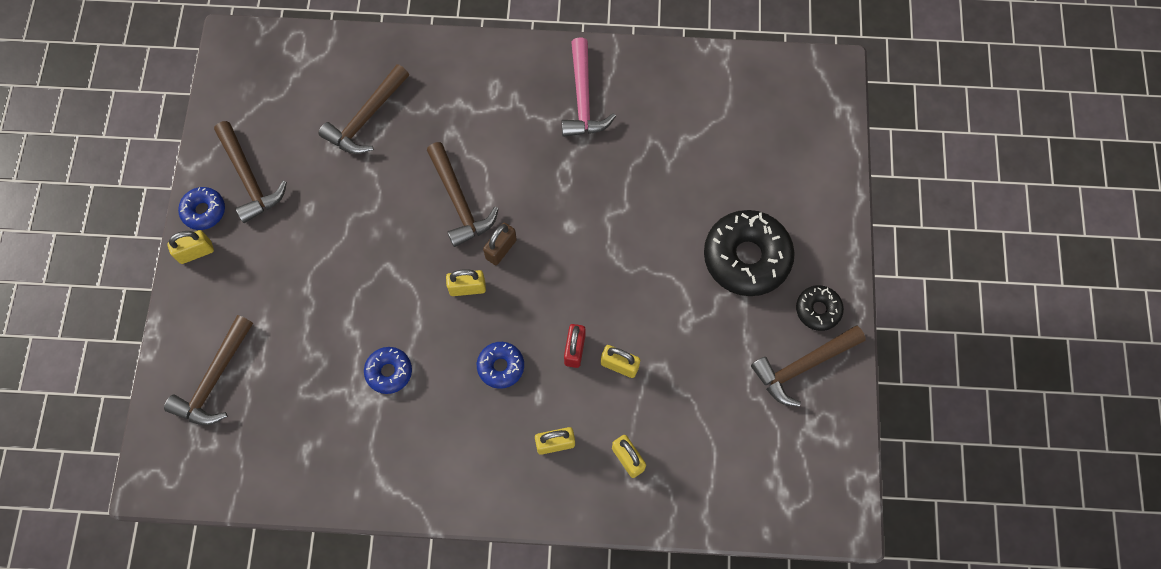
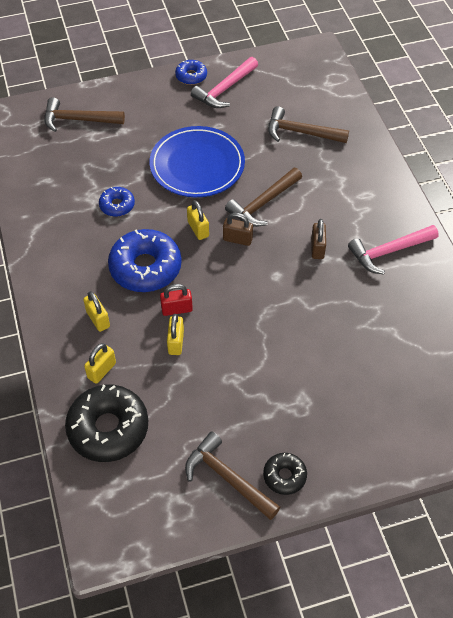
camera: 70 degrees right, 15 degrees down
yellow padlock [167,230,214,264] -> none
brown hammer [214,121,287,223] -> pink hammer [191,57,258,108]
blue donut [477,342,524,389] -> blue donut [108,229,182,292], size x1.94
black donut [704,210,795,296] -> black donut moved to [65,385,148,462]
none -> blue plate [150,126,245,197]
none -> brown padlock [311,219,326,259]

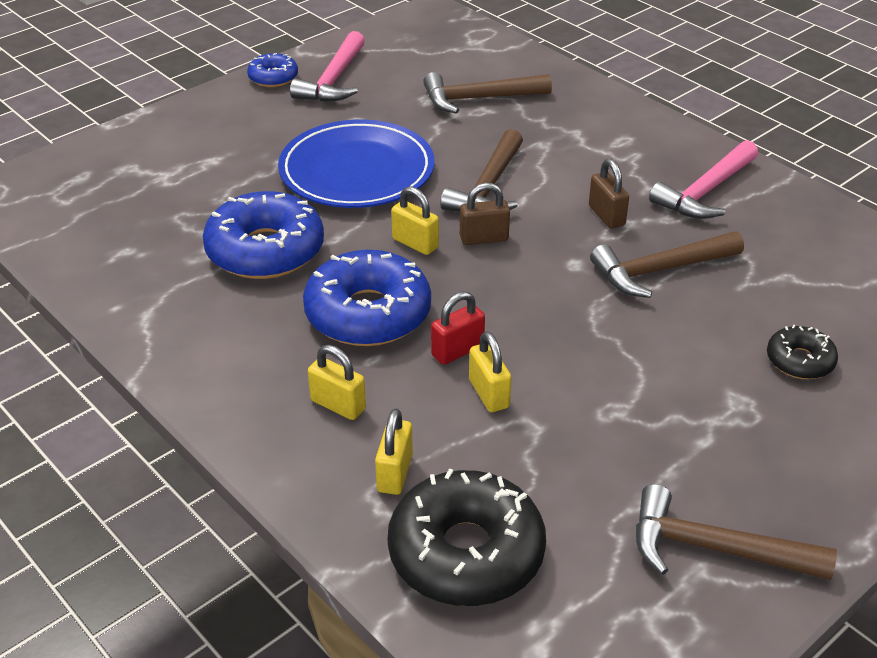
camera: 25 degrees left, 15 degrees down
brown hammer [44,97,125,132] -> brown hammer moved to [590,231,744,298]
blue donut [99,187,135,217] -> blue donut [203,191,324,279], size x1.94
black donut [263,453,307,495] -> black donut moved to [767,324,838,379]

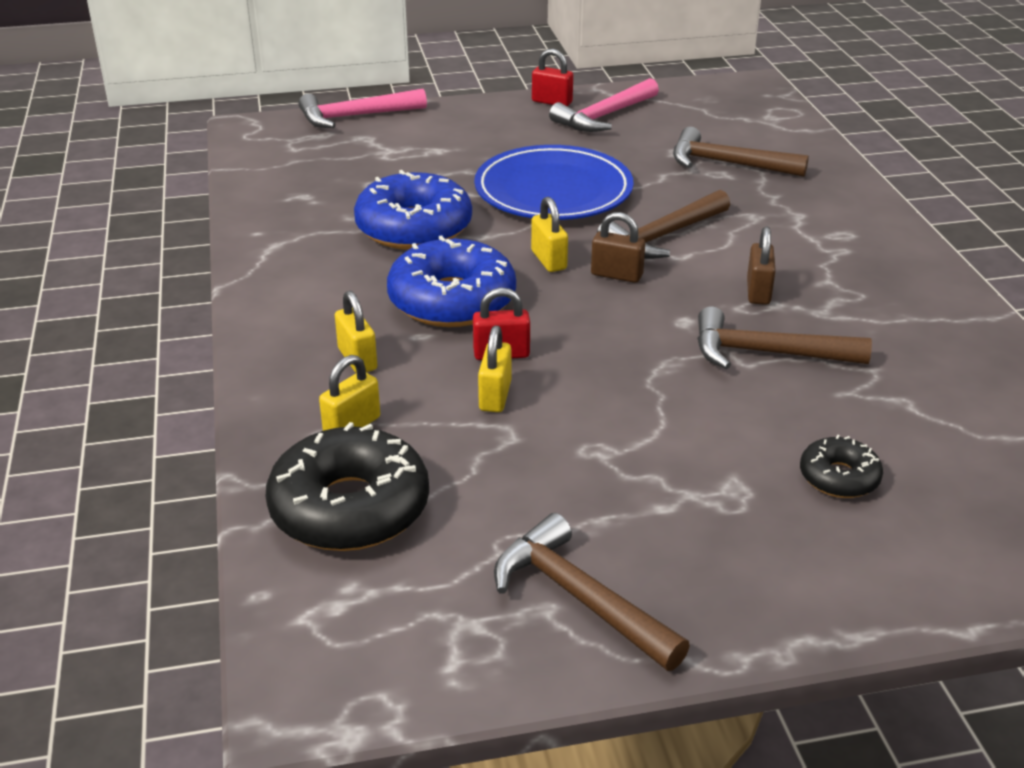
camera: 30 degrees right, 5 degrees down
blue donut [247,53,298,87] -> red padlock [532,49,573,106]
pink hammer [649,140,758,219] -> pink hammer moved to [298,89,427,128]

